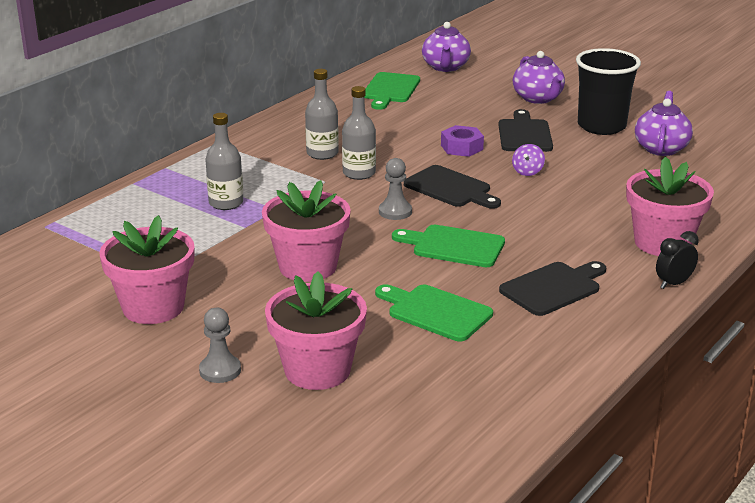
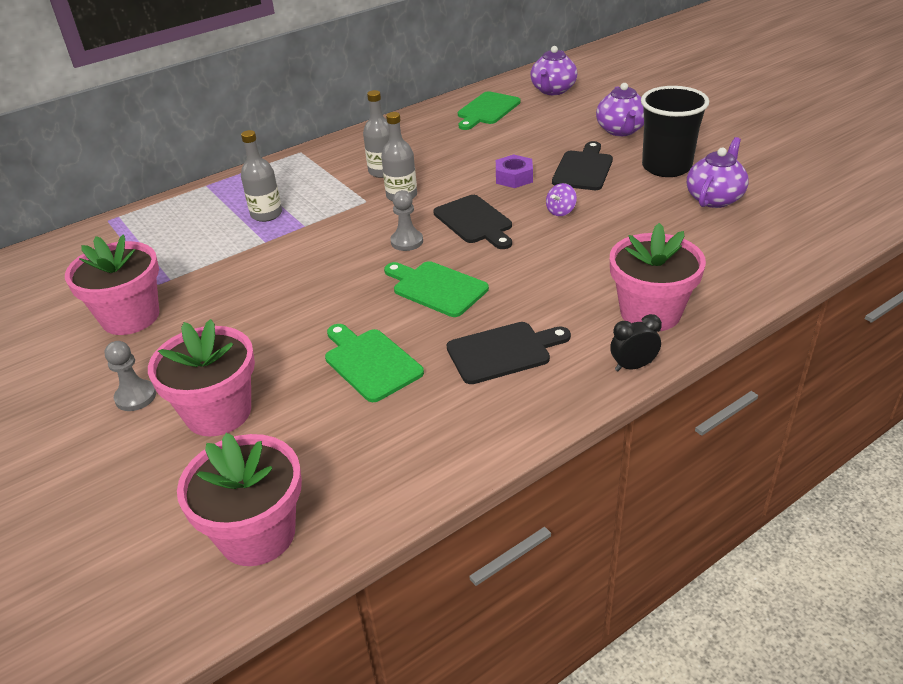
camera: 20 degrees right, 10 degrees up
pink flower pot [262,180,351,282] -> pink flower pot moved to [177,433,302,566]

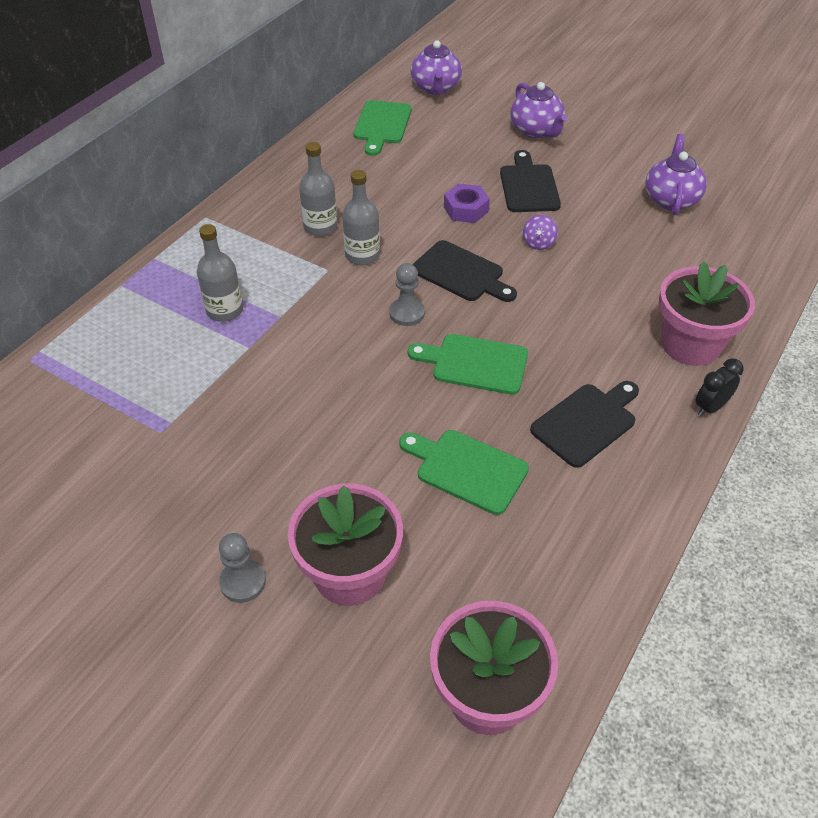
camera: 25 degrees left, 10 degrees up
pink flower pot [65,234,159,335] -> none
black cup [641,86,709,177] -> none

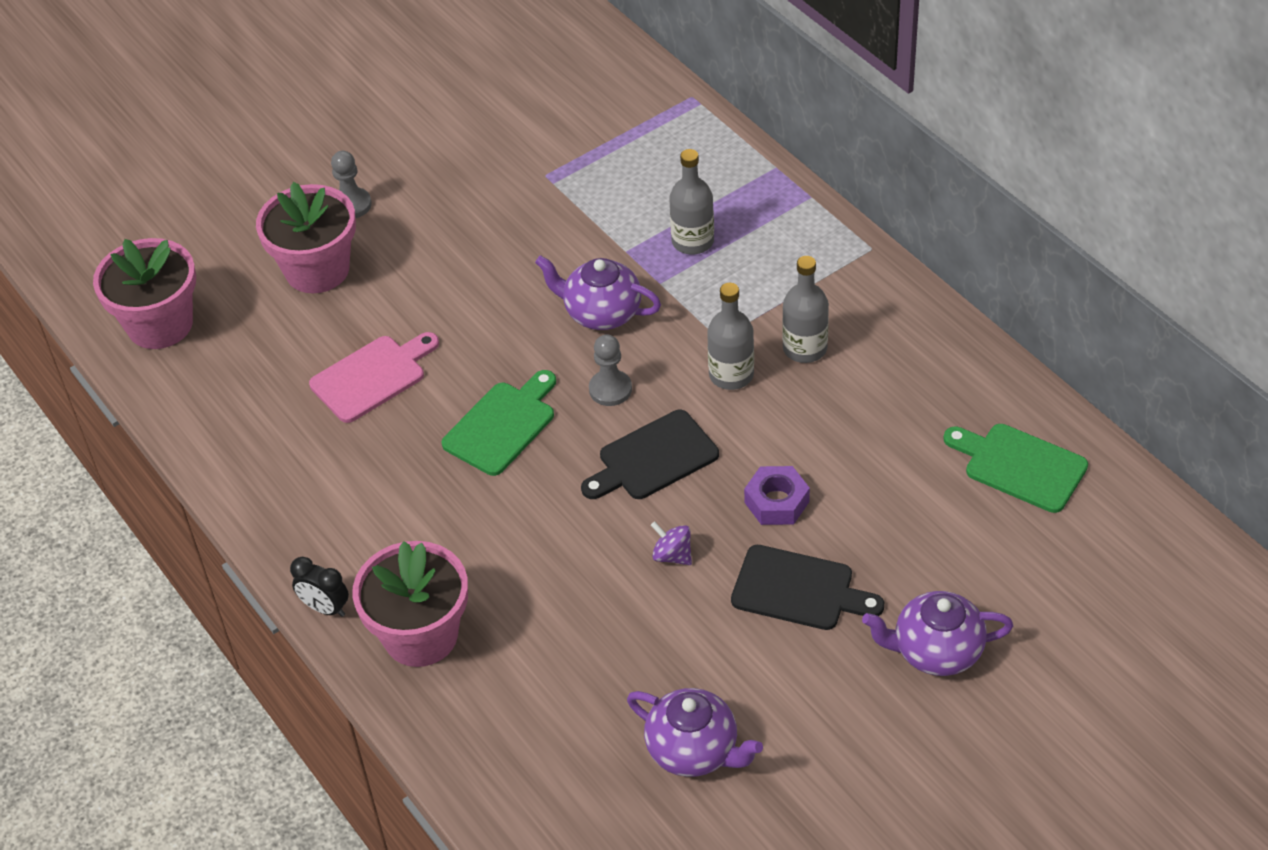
camera: 115 degrees right, 0 degrees up
green cutting board [399,430,529,515] -> pink cutting board [309,332,439,423]
purple teapot [411,40,462,95] -> purple teapot moved to [535,255,661,330]
black cutting board [530,381,639,468] -> none
black clock [695,359,744,417] -> black clock turned 135 degrees clockwise [290,557,349,617]

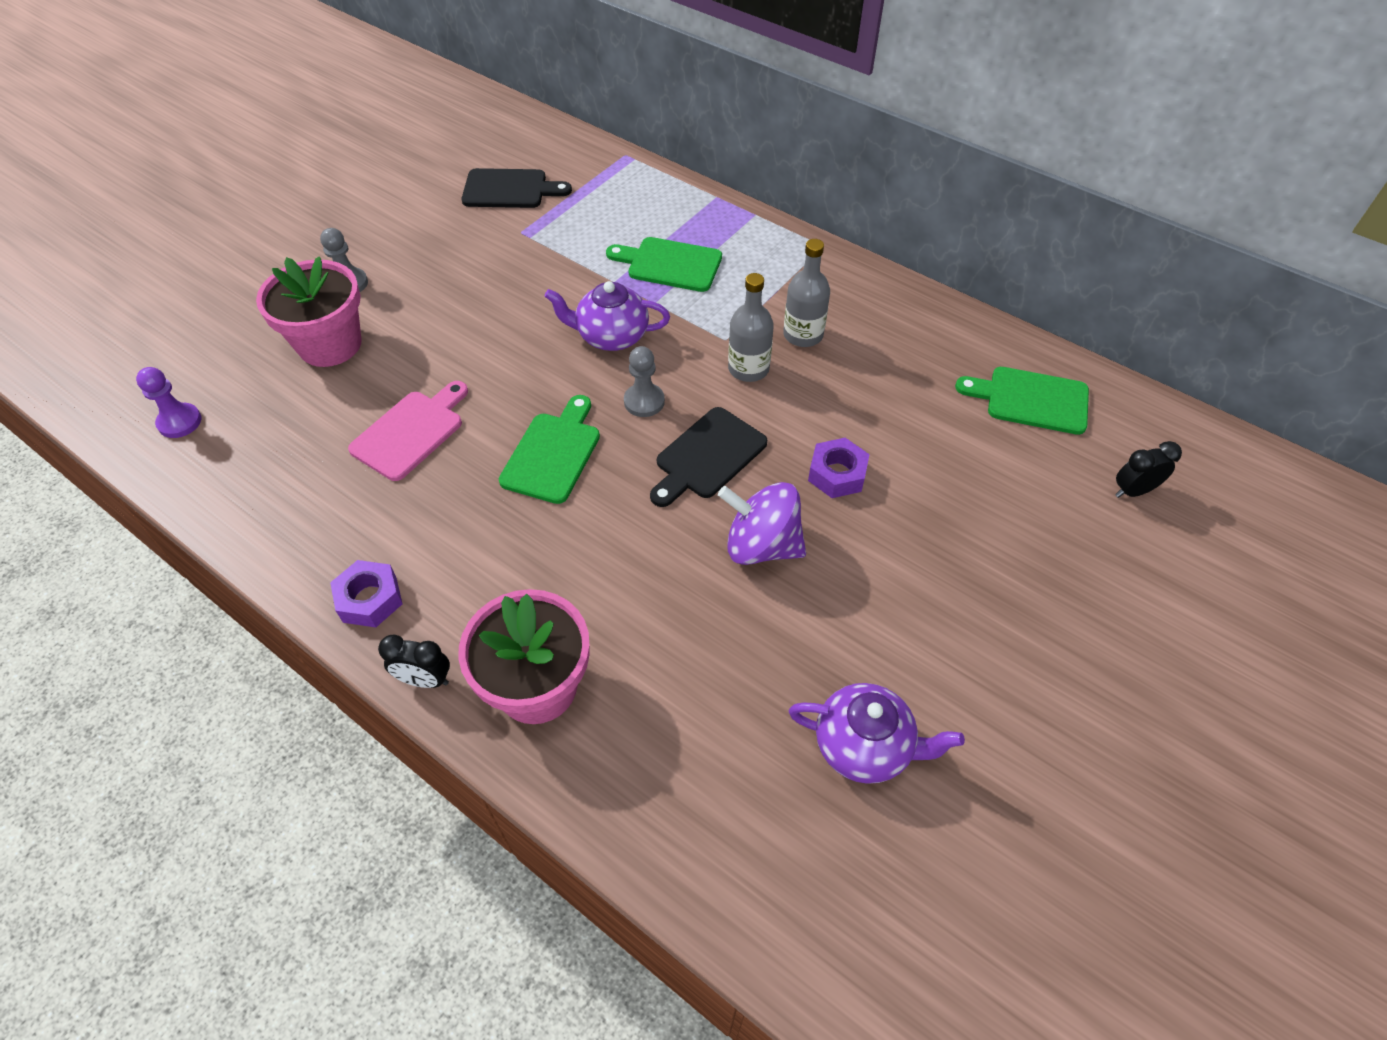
camera: 20 degrees left, 5 degrees up
pink flower pot [93,238,196,349] -> purple pawn [136,367,201,438]
purple spinning top [651,521,692,565] -> purple spinning top [718,482,806,565], size x1.97
grey bottle [669,149,714,255] -> green cutting board [606,237,722,292]
black cutting board [731,545,884,630] -> black cutting board moved to [462,168,572,208]
purple teapot [862,591,1013,676] -> none
none -> purple nut [330,560,402,627]
none -> black clock [1115,441,1182,498]

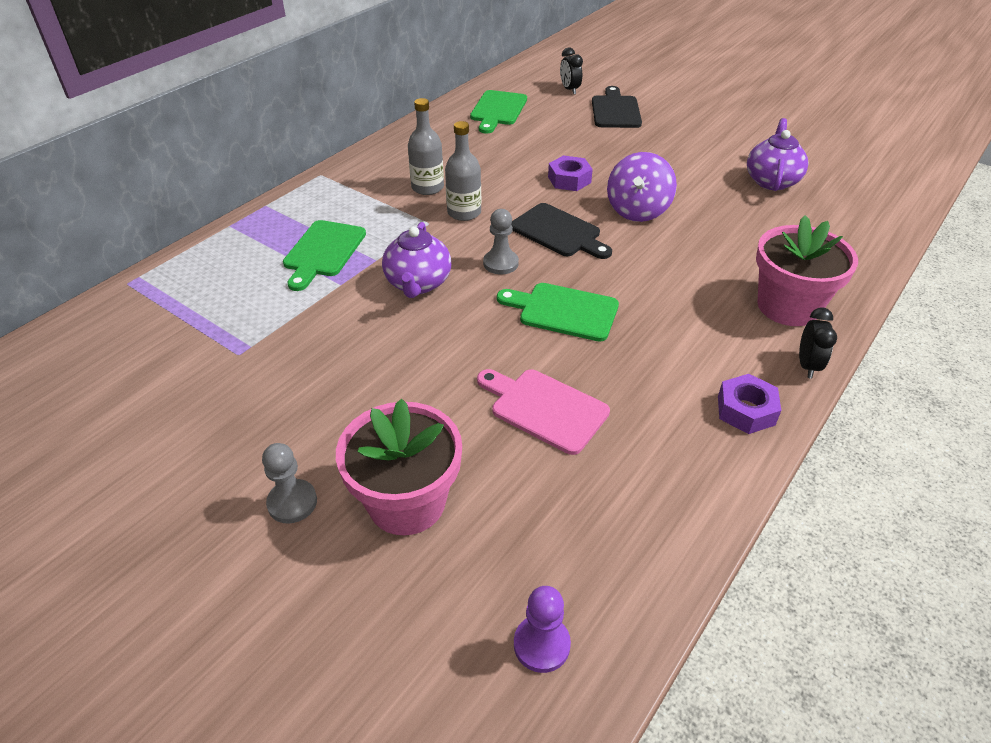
camera: 90 degrees left, 10 degrees down
black cutting board [462,168,572,208] -> black cutting board moved to [592,86,642,128]

